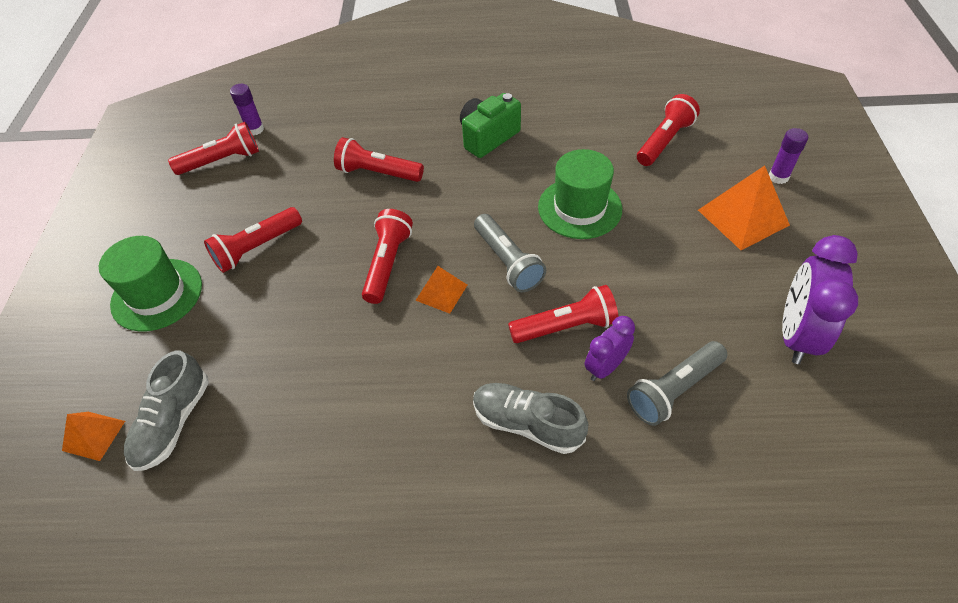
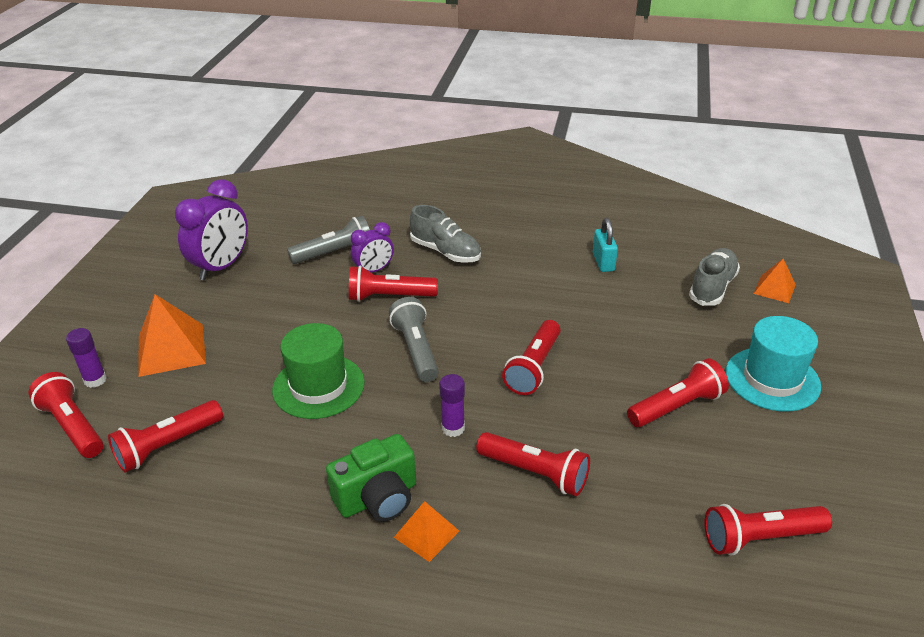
camera: 170 degrees left, 15 degrees down
green hat [99,236,202,332] -> turquoise hat [726,316,821,412]
purple glue stick [230,84,264,136] -> purple glue stick moved to [439,374,465,437]
orange pyramid [415,266,467,314] -> orange pyramid moved to [394,501,459,562]
none -> red flashlight [29,372,103,458]
none -> turquoise padlock [593,218,618,272]

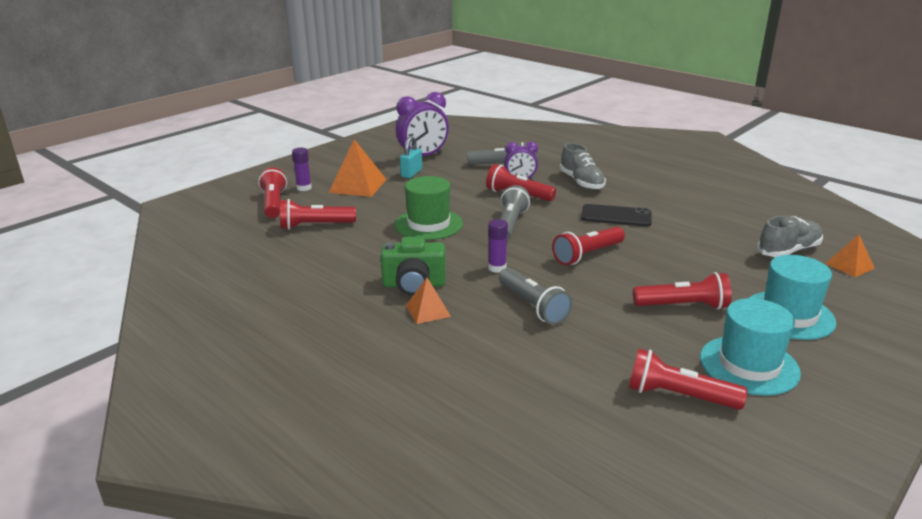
camera: 30 degrees right, 10 degrees down
red flashlight [476,432,590,496] -> grey flashlight [499,268,572,325]
turquoise padlock [593,218,618,272] -> turquoise padlock moved to [400,136,422,178]
none -> black phone [581,204,652,227]
none -> turquoise hat [700,298,801,396]

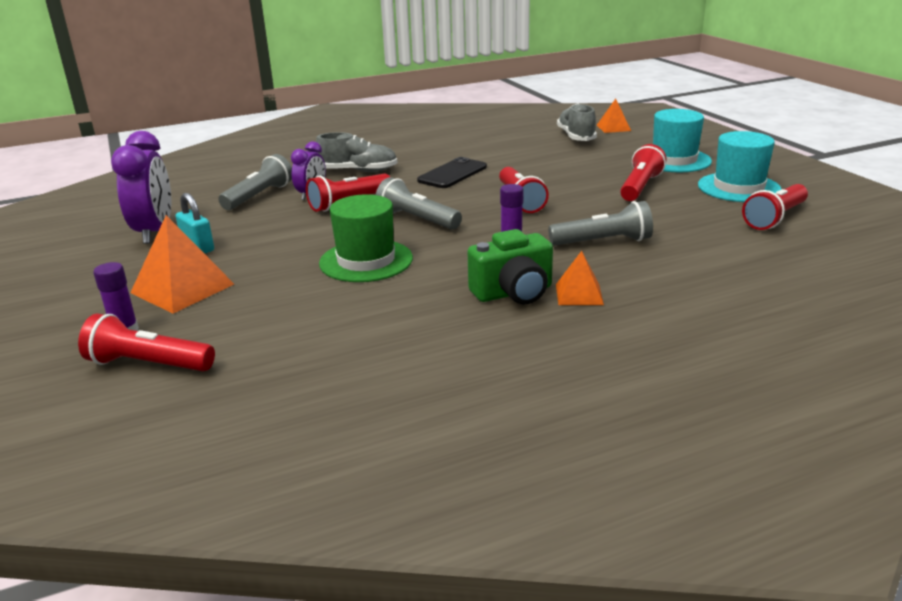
camera: 65 degrees left, 0 degrees up
red flashlight [280,199,356,230] -> none
green camera [381,237,446,296] -> green camera turned 45 degrees clockwise [468,229,553,304]

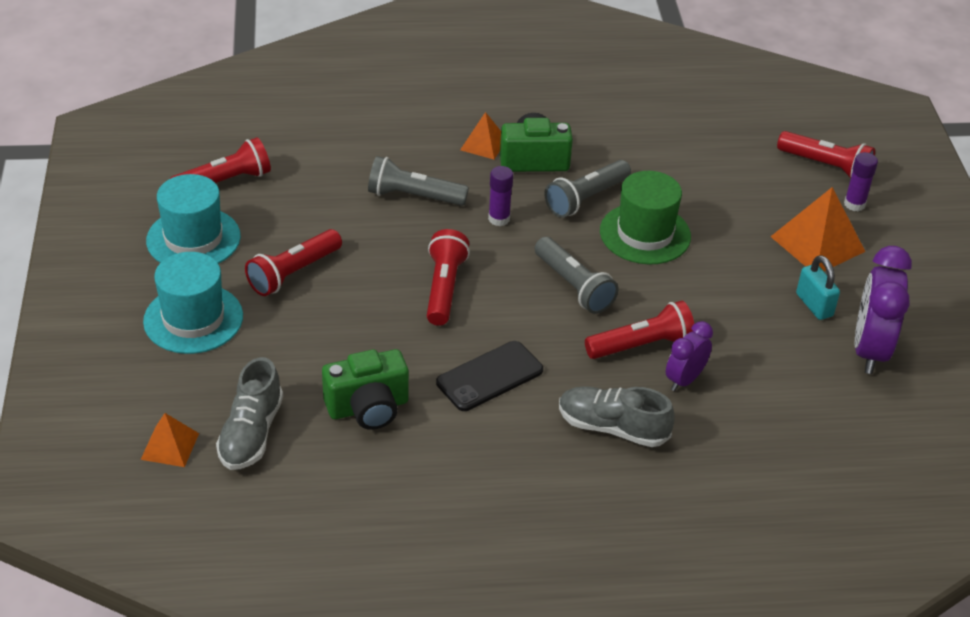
camera: 165 degrees left, 15 degrees up
grey flashlight [218,154,292,210] -> grey flashlight moved to [544,160,631,218]
none -> green camera [322,349,409,430]

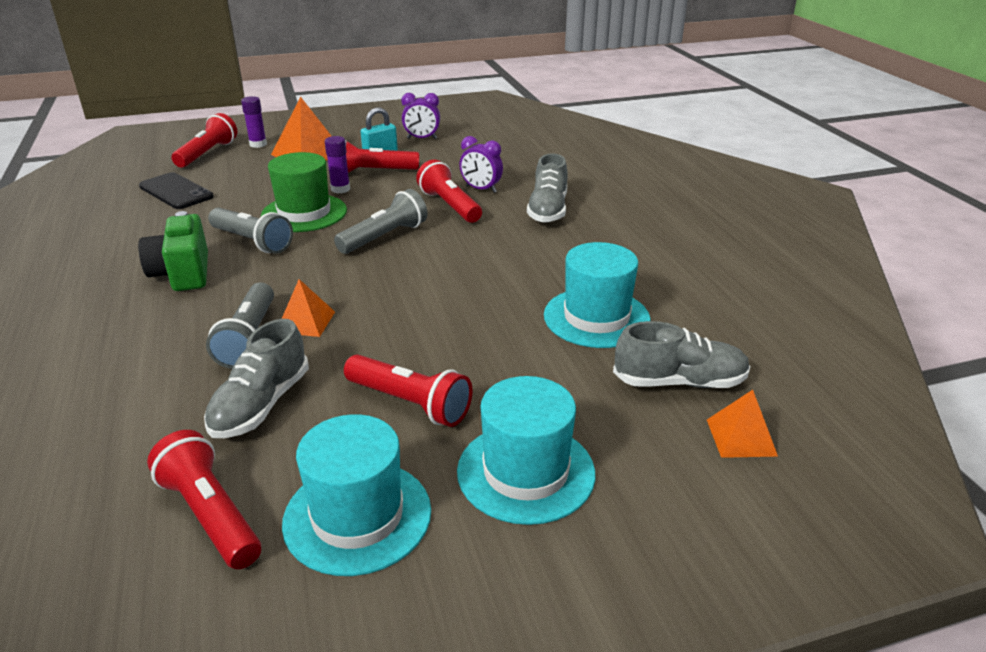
camera: 100 degrees left, 10 degrees down
green camera [322,349,409,430] -> turquoise hat [544,242,651,348]
red flashlight [427,229,470,326] -> red flashlight moved to [345,140,419,173]
black phone [436,341,543,411] -> black phone moved to [139,172,214,209]
orange pyramid [460,112,501,159] -> orange pyramid moved to [282,279,335,337]
purple glue stick [488,166,513,226] -> purple glue stick moved to [325,136,350,194]
purple clock [855,246,912,374] -> purple clock [401,93,440,139], size x0.58
none -> grey shoe [204,319,309,438]

